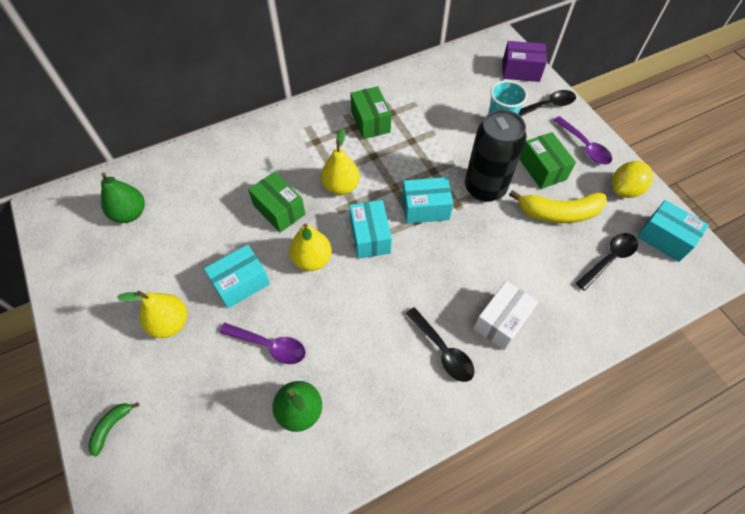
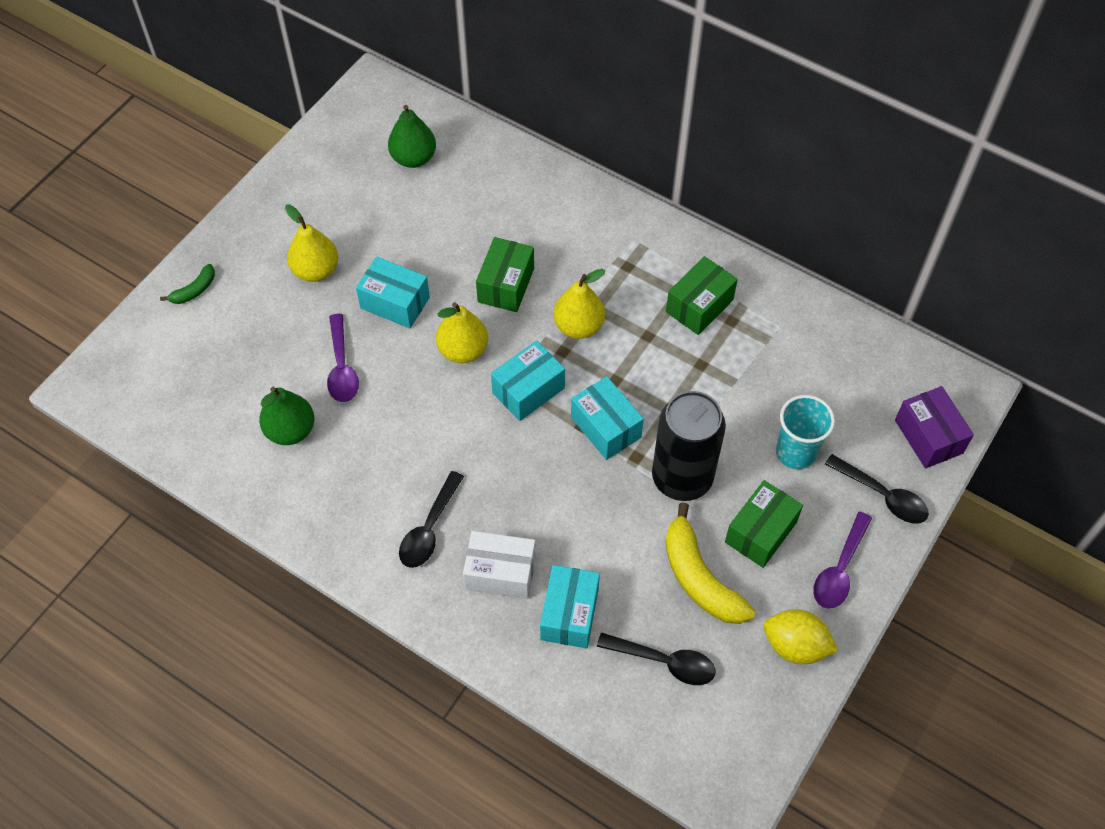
camera: 60 degrees right, 0 degrees up
green banana [88,402,139,457] -> green banana turned 135 degrees clockwise [160,264,215,304]
turquoise box [637,200,709,262] -> turquoise box moved to [540,565,600,649]

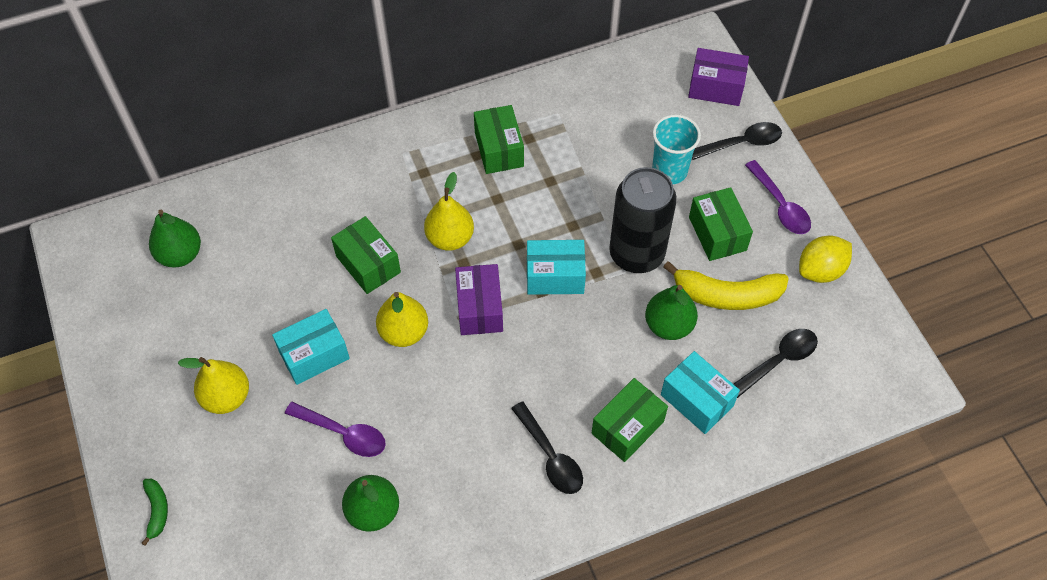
camera: 55 degrees left, 0 degrees up
white box [463,531,536,599] -> green box [592,378,668,462]
turquoise box [491,341,565,421] -> purple box [455,264,503,335]
none -> green pear [645,285,698,340]

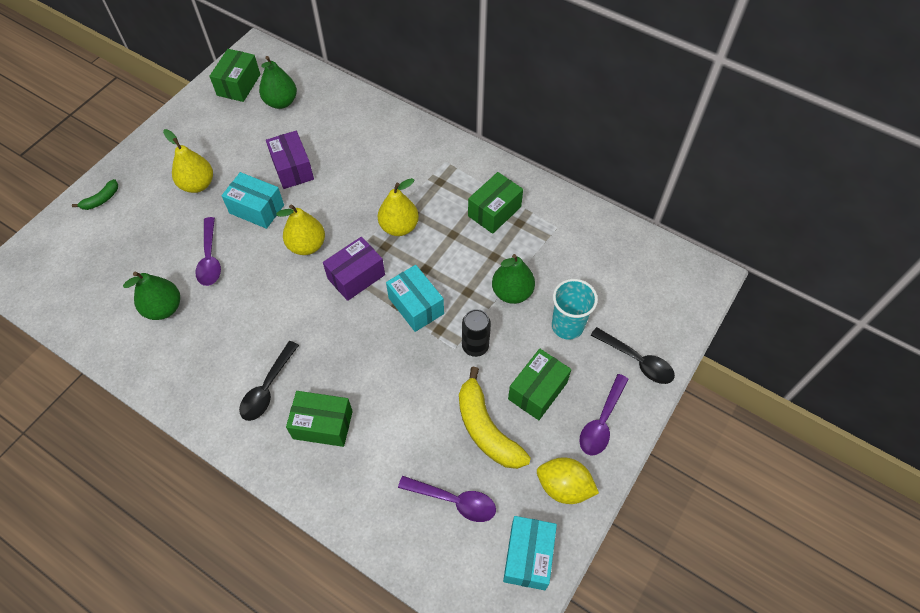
camera: 55 degrees right, 0 degrees up
green box [331,216,401,294] -> green box moved to [209,49,260,102]
black can [609,167,677,273] -> black can [462,309,491,357], size x0.54
green pear [645,285,698,340] -> green pear moved to [492,254,535,304]
turquoise box [661,351,740,434] -> turquoise box moved to [503,516,557,590]
purple box [688,48,749,106] -> purple box moved to [266,131,314,189]
black spoon [734,329,818,398] -> purple spoon [398,476,496,522]

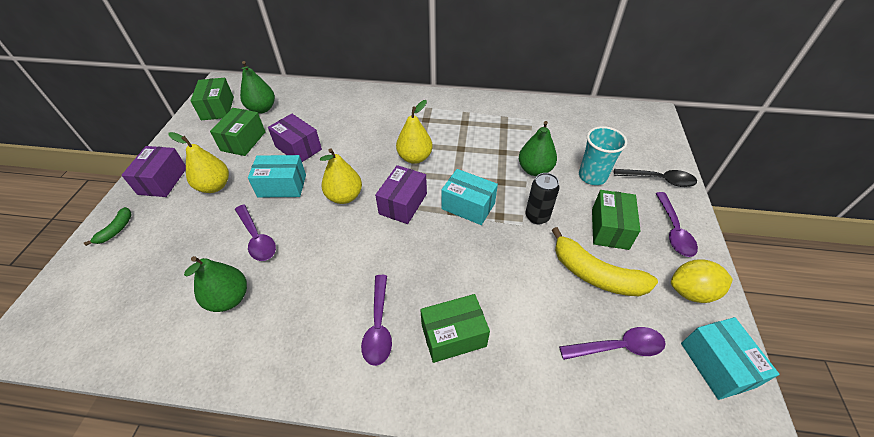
camera: 25 degrees left, 10 degrees down
black spoon [239,341,299,421] -> purple spoon [361,275,392,366]
green box [468,172,523,234] -> green box moved to [210,108,266,156]
none -> purple box [121,146,186,197]

